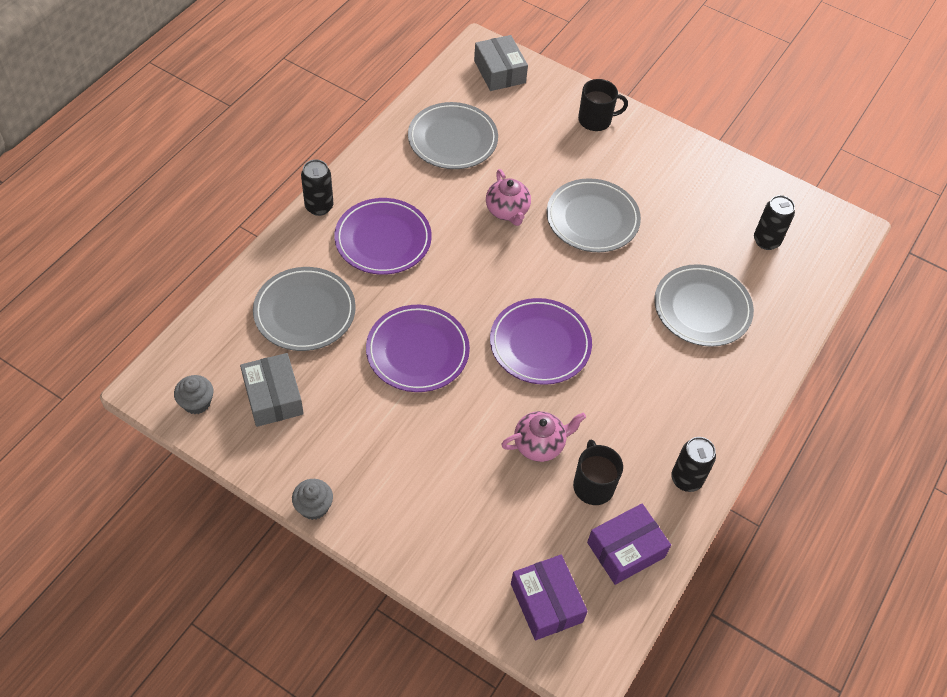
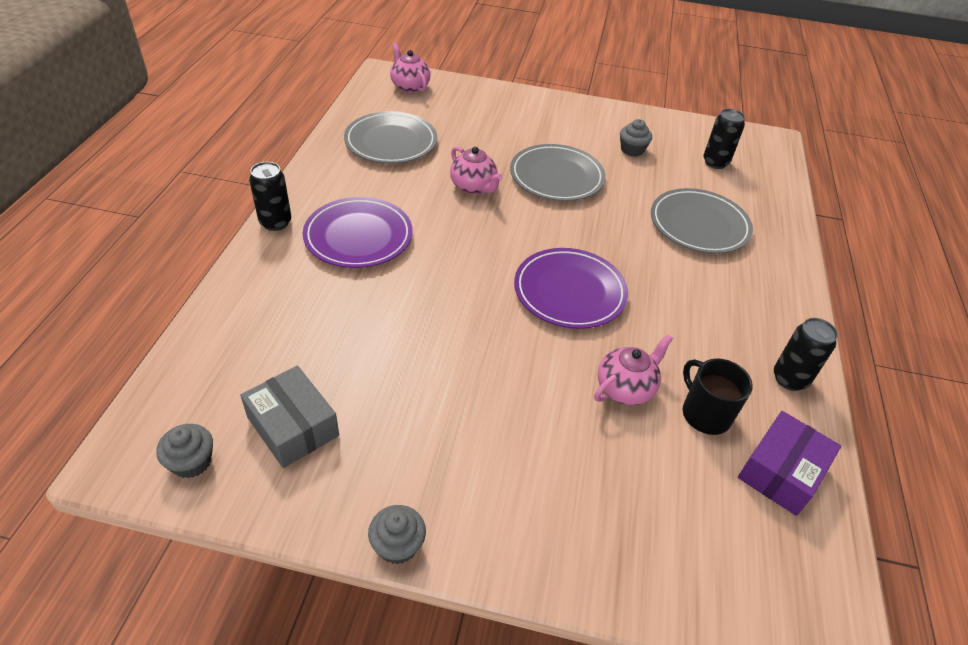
camera: 20 degrees left, 10 degrees down
grey plate [253,267,356,351] -> none
purple plate [366,305,470,392] -> none
grey box [474,35,528,91] -> pink teapot [390,43,431,93]
purple box [511,555,588,640] -> none
black mug [578,79,628,131] -> none
none -> grey cupcake [620,119,652,157]

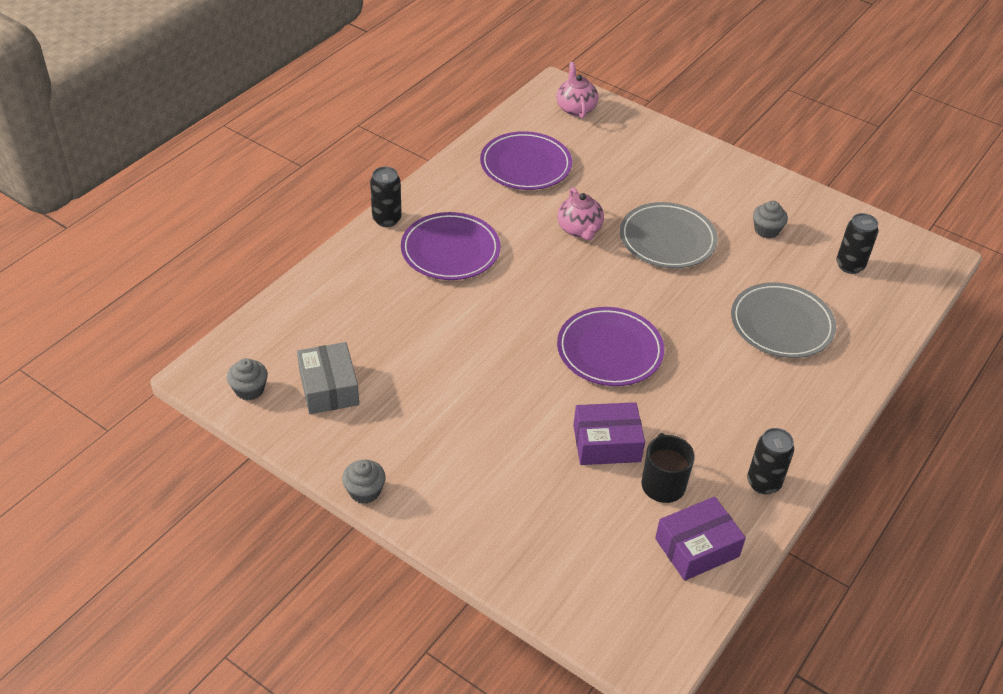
camera: 25 degrees right, 0 degrees up
grey plate [344,111,437,164] -> purple plate [480,131,572,190]
pink teapot [594,334,673,405] -> purple box [573,402,645,465]

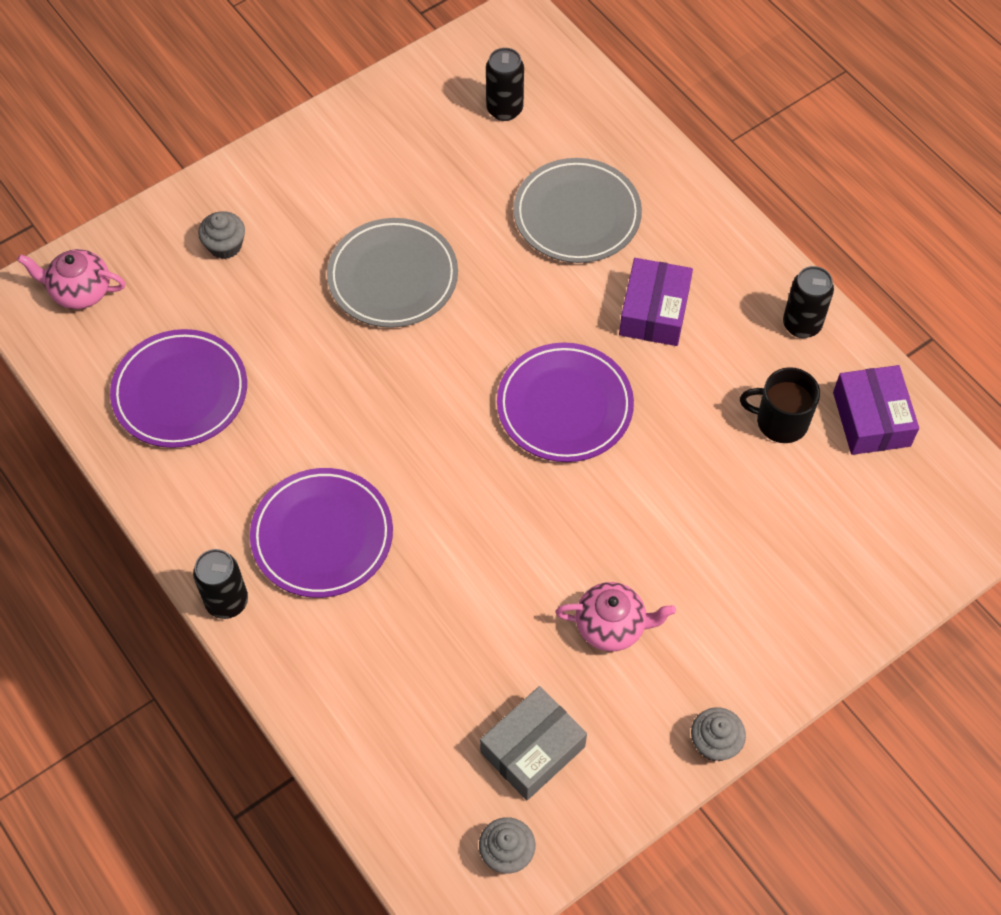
camera: 70 degrees left, 15 degrees up
grey box [297,342,359,414] -> grey box turned 45 degrees counterclockwise [480,686,587,800]
pink teapot [557,187,604,240] -> pink teapot moved to [555,582,676,652]
purple box [573,402,645,465] -> purple box moved to [619,258,693,346]
grey cupcake [753,201,788,238] -> grey cupcake moved to [198,211,245,259]

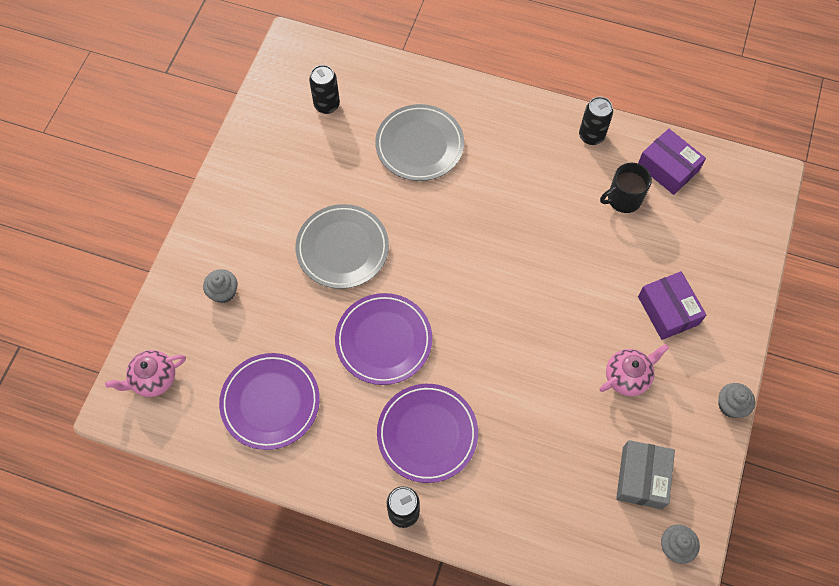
camera: 35 degrees left, 5 degrees up
purple plate [497,343,634,462] -> purple plate moved to [335,293,432,385]
purple box [619,258,693,346] -> purple box moved to [638,271,706,340]

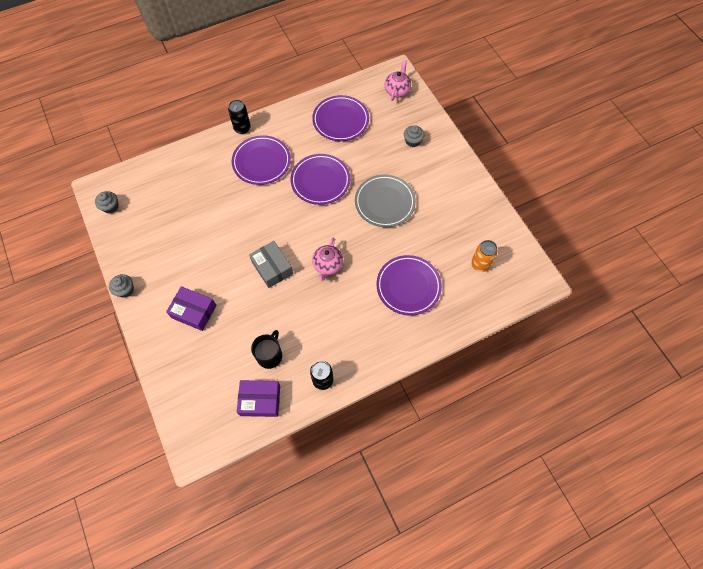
camera: 135 degrees right, 0 degrees up
black can [309,65,340,114] -> orange can [471,240,498,272]
grey plate [375,104,464,181] -> purple plate [376,255,442,316]
pink teapot [599,344,669,396] -> pink teapot moved to [312,237,343,281]
grey box [616,440,675,509] -> grey box moved to [249,241,293,288]

